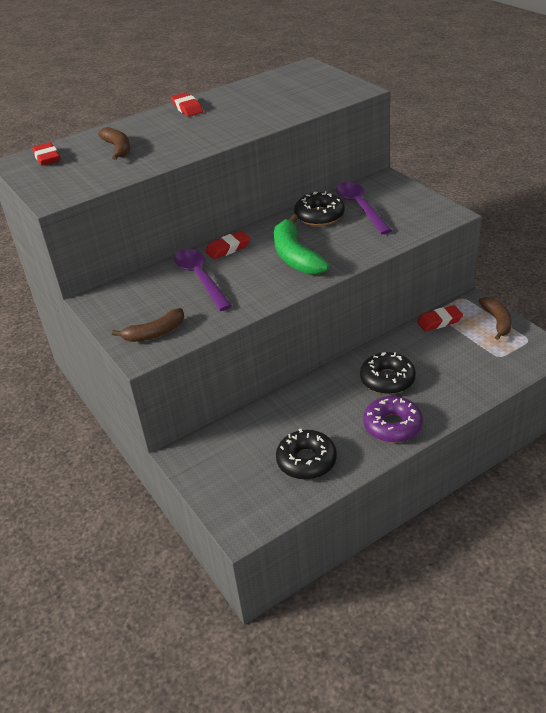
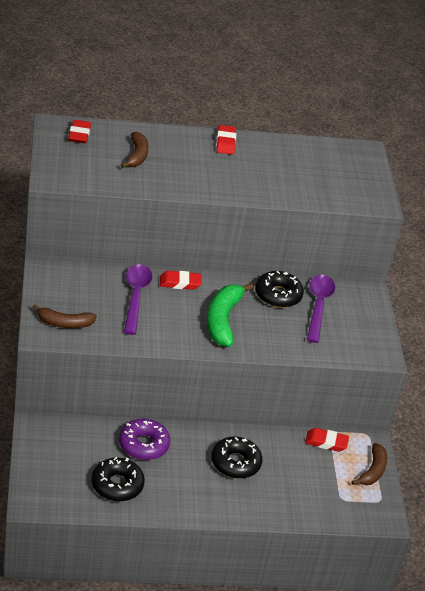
camera: 20 degrees right, 0 degrees up
purple donut [363,396,423,443] -> purple donut moved to [119,419,170,460]

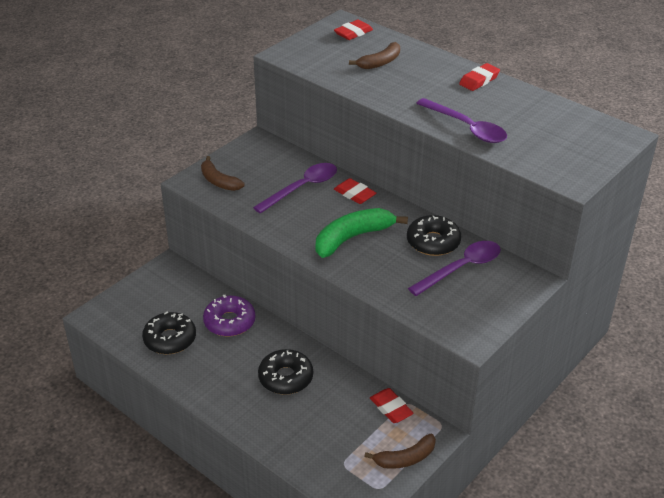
camera: 50 degrees right, 0 degrees up
none -> purple spoon [416,98,507,143]

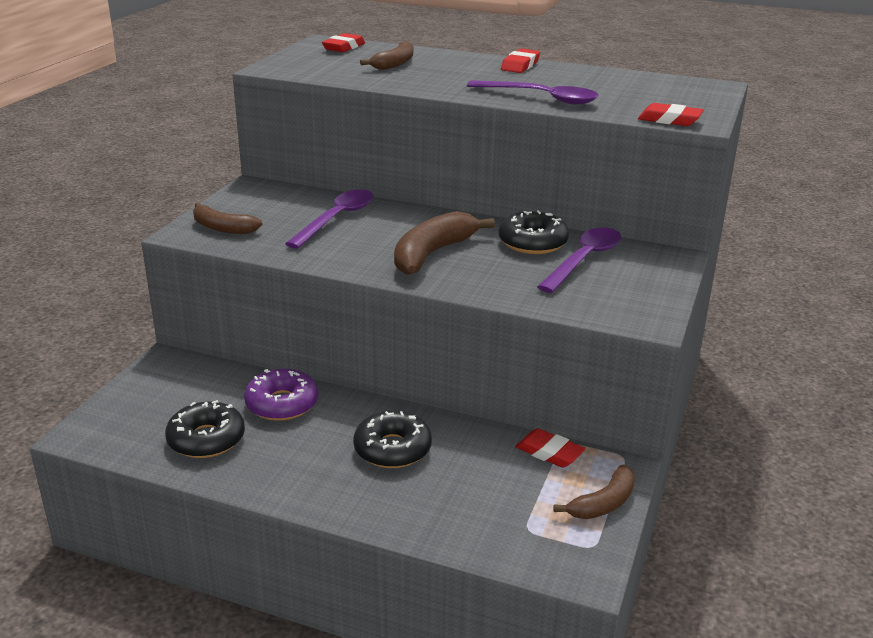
camera: 20 degrees left, 10 degrees down
green banana [316,208,408,258] -> brown banana [394,211,495,275]
red eraser [334,178,376,204] -> red eraser moved to [638,103,703,126]

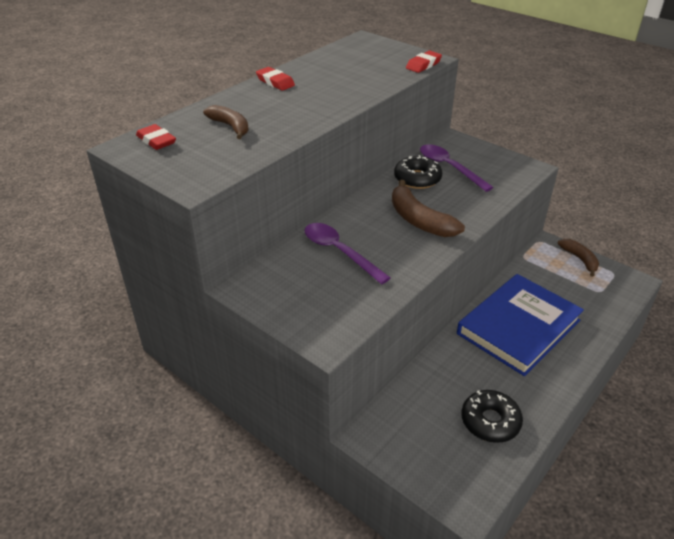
camera: 70 degrees left, 10 degrees up
brown banana [193,203,262,234] -> none
purple donut [244,369,318,421] -> none
black donut [353,411,432,468] -> blue book [457,274,584,376]
purple spoon [467,80,599,105] -> none
red eraser [516,428,585,468] -> none

